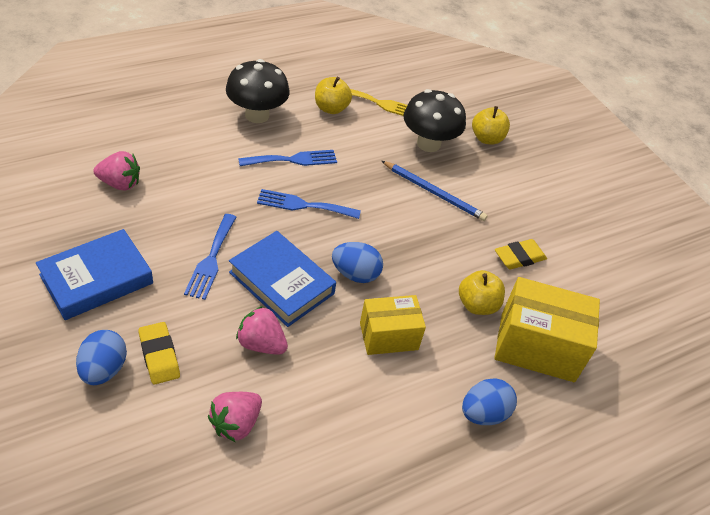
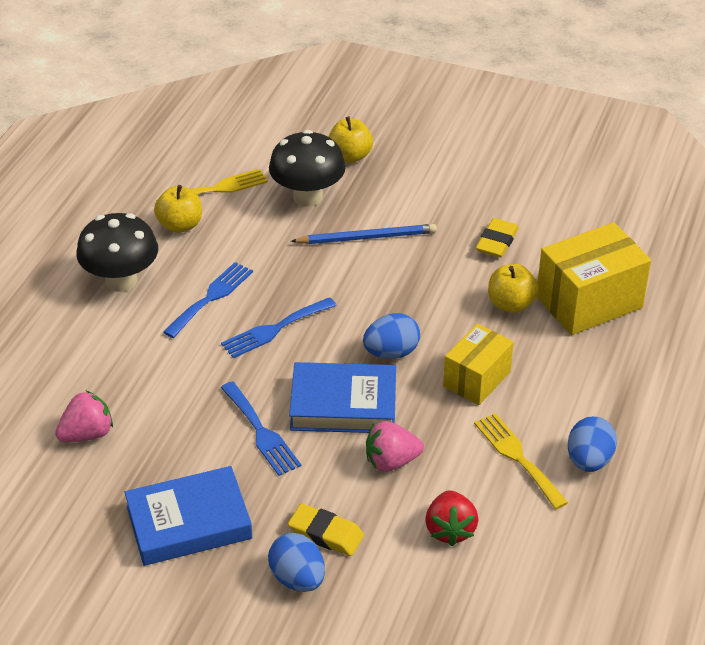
camera: 35 degrees left, 5 degrees down
blue book [36,229,153,320] -> blue book turned 60 degrees clockwise [124,466,253,566]
pink strawberry [208,392,262,442] -> red strawberry [425,490,479,546]
blue egg [462,378,517,425] -> blue egg moved to [568,416,617,472]
none -> yellow fork [474,413,568,509]

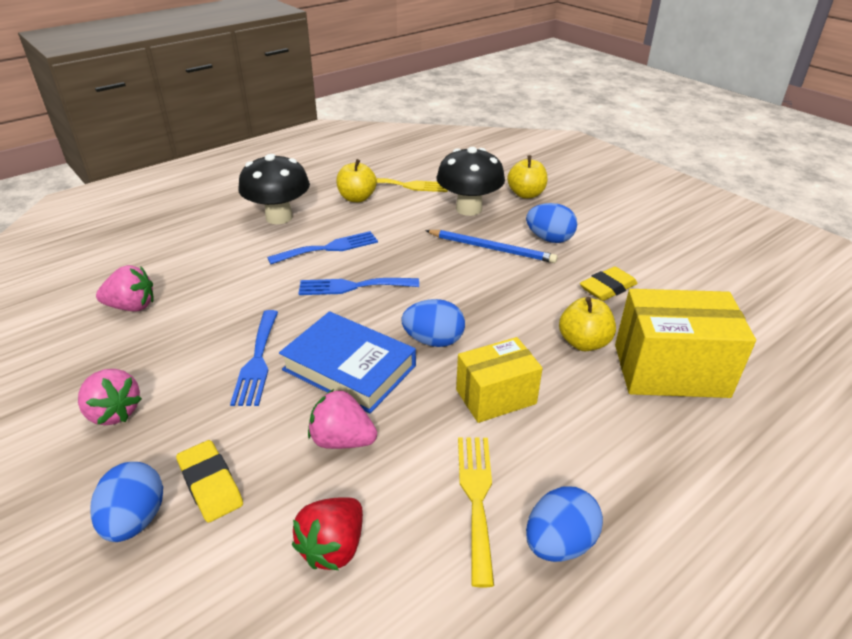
camera: 30 degrees right, 5 degrees down
blue book [124,466,253,566] -> pink strawberry [78,369,142,425]
none -> blue egg [526,203,577,243]

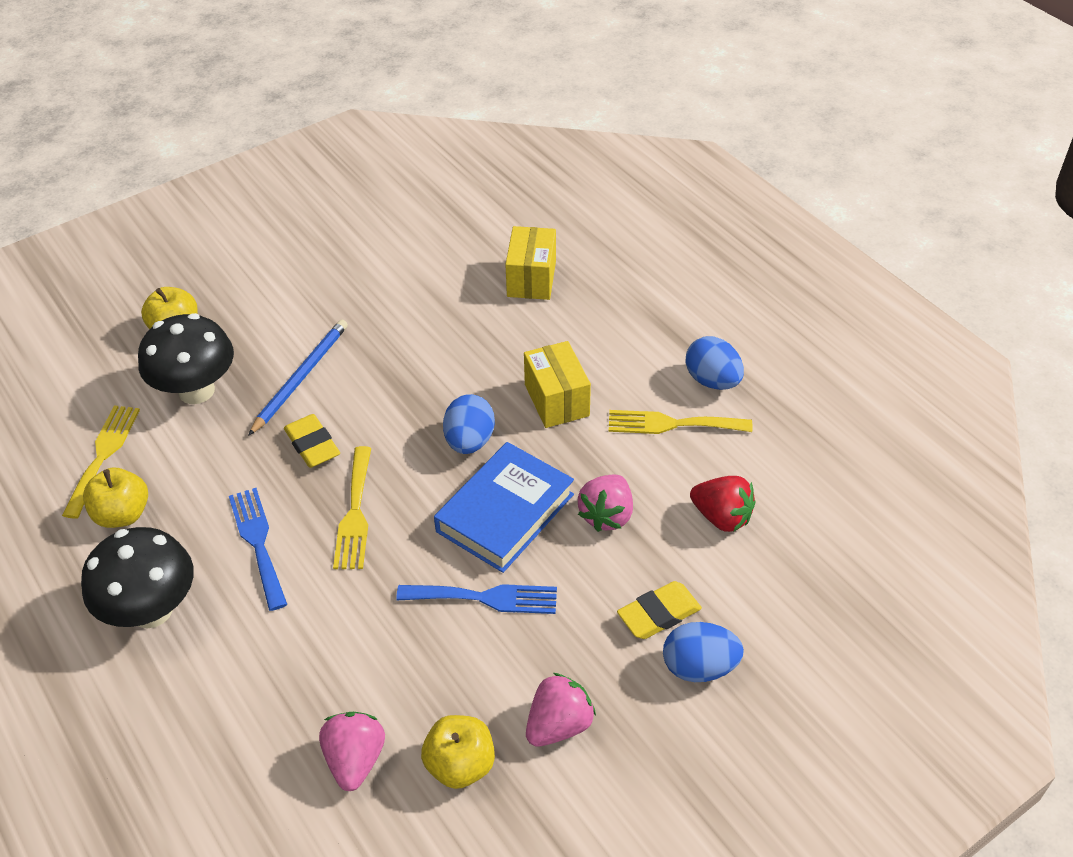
camera: 85 degrees left, 10 degrees up
blue fork [299,278,419,295] -> yellow fork [333,446,371,569]
blue egg [526,203,577,243] -> none
yellow apple [559,297,616,351] -> yellow apple moved to [421,715,495,789]
yellow eraser [580,266,637,301] -> yellow eraser moved to [284,414,340,468]
yellow box [615,289,756,398] -> yellow box [505,226,556,300], size x0.64

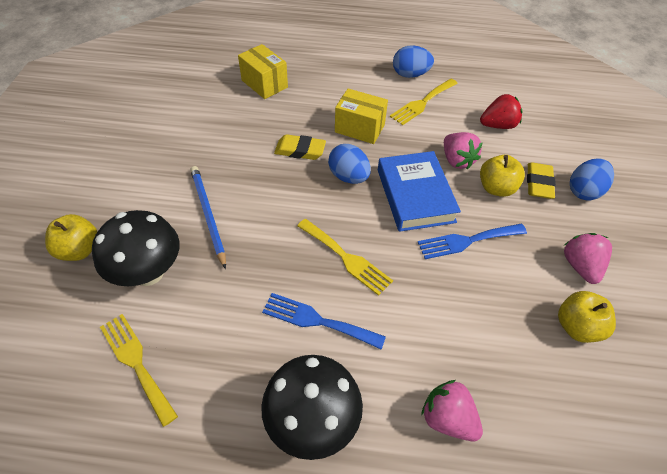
camera: 50 degrees left, 5 degrees up
yellow apple [83,468,148,528] -> yellow apple moved to [480,155,525,197]
yellow eraser [284,414,340,468] -> yellow eraser moved to [274,134,326,160]
pink strawberry [319,712,385,791] -> pink strawberry moved to [421,380,483,441]
blue fork [396,584,557,614] -> blue fork turned 150 degrees counterclockwise [418,224,527,259]

